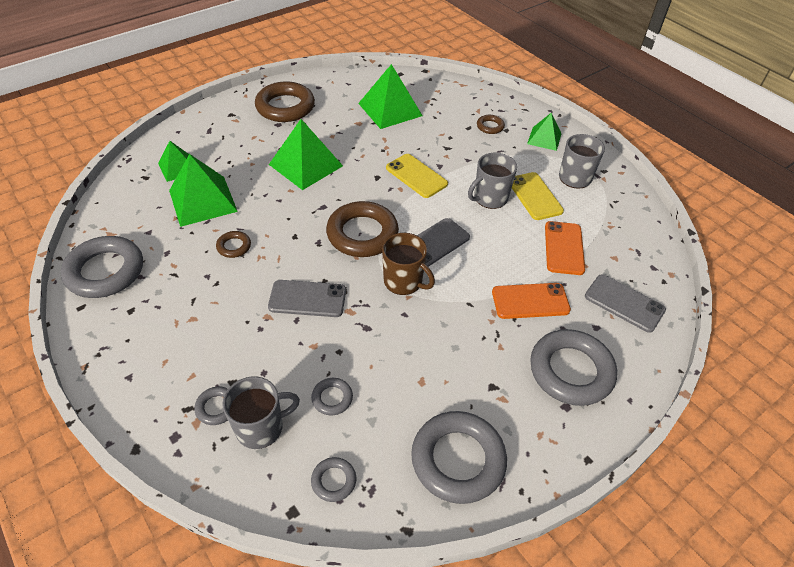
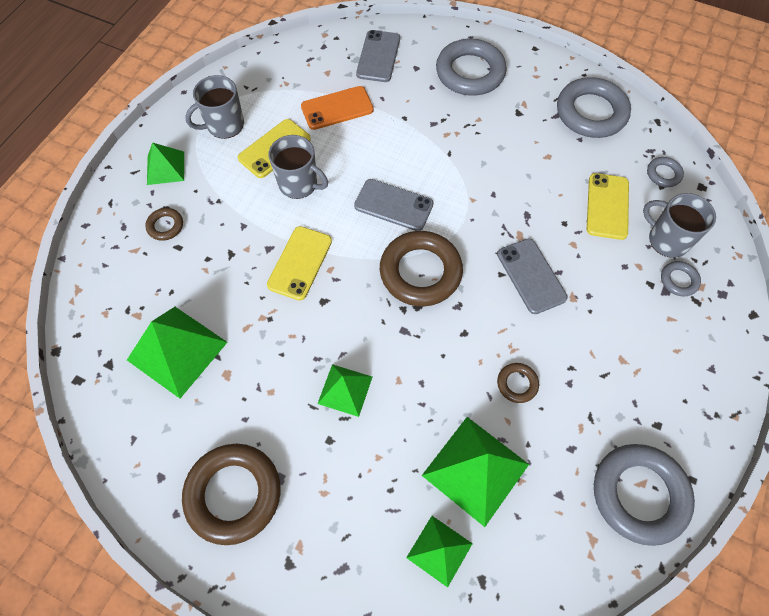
camera: 115 degrees left, 15 degrees up
green pyramid [269,119,343,190] -> green pyramid [317,364,372,417], size x0.60
grey ring [311,378,353,415] -> yellow phone [587,173,629,240]
brown mug [382,233,435,295] -> none
orange phone [492,283,571,319] -> none

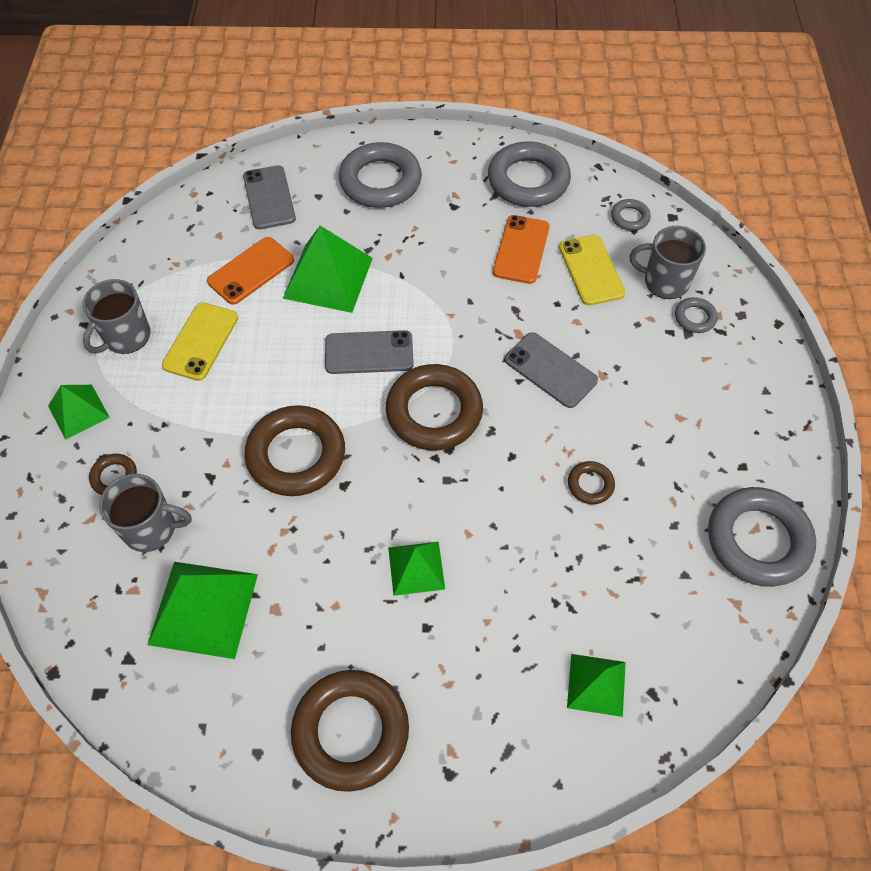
camera: 25 degrees left, 5 degrees down
yellow phone [267,226,332,301] -> brown ring [245,405,345,496]
grey mug [269,135,328,199] -> grey mug moved to [99,474,192,552]
green pyramid [422,417,529,527] -> green pyramid moved to [283,226,373,313]
none -> orange phone [493,215,550,284]

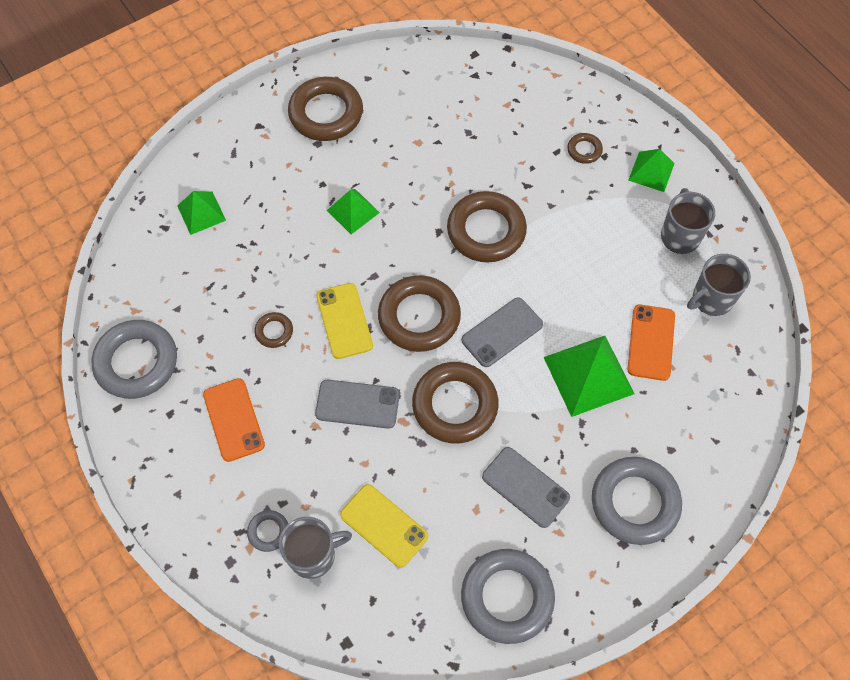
camera: 145 degrees right, 5 degrees up
grey mug [99,474,192,552] -> grey mug moved to [687,254,751,316]
green pyramid [147,562,258,659] -> none
yellow phone [162,302,238,381] -> yellow phone moved to [316,283,373,359]
grey phone [243,165,296,229] -> grey phone moved to [482,447,570,528]
orange phone [493,215,550,284] -> orange phone moved to [203,378,265,462]
grey ring [611,199,651,231] -> none
none -> brown ring [412,362,499,443]

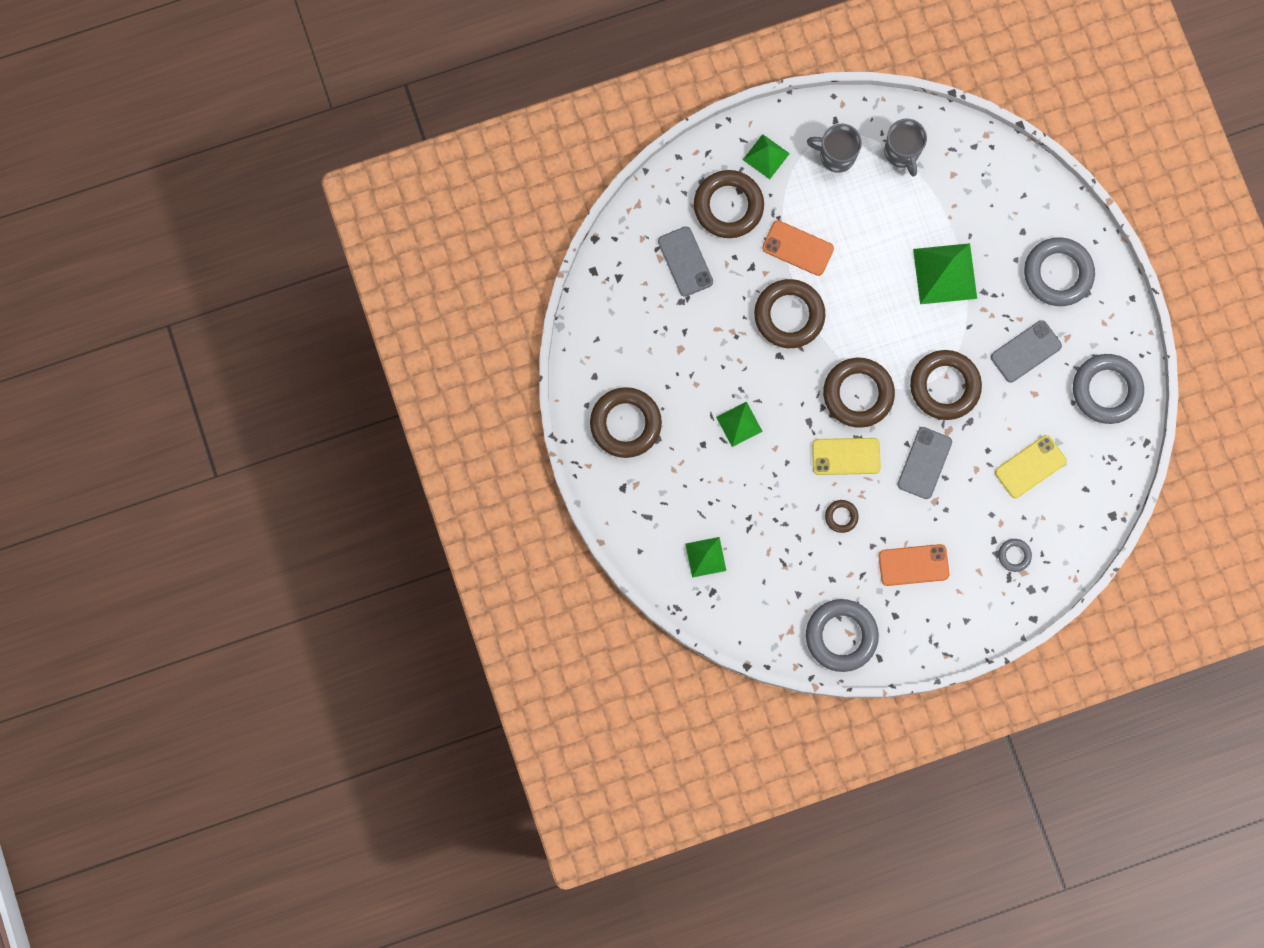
camera: 75 degrees left, 15 degrees up
grey mug [279,517,352,579] -> none
grey phone [462,297,543,367] -> grey phone moved to [658,227,713,297]
brown ring [567,133,603,164] -> brown ring [694,170,764,238], size x2.16
orange phone [627,304,675,381] -> orange phone moved to [762,220,834,276]

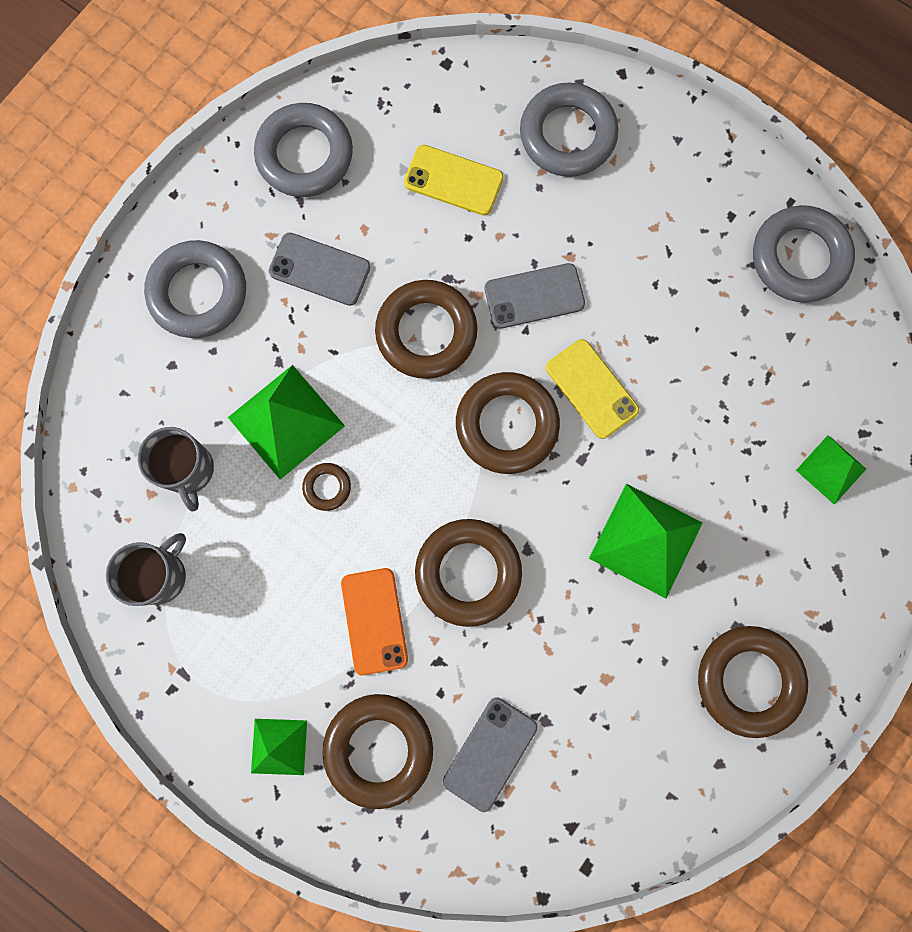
camera: 125 degrees left, 0 degrees up
green pyramid [716,401,763,447] -> green pyramid [589,484,703,598], size x1.68
grey mug [807,124,862,173] -> grey mug moved to [138,427,214,512]
brown ring [825,500,859,533] -> brown ring moved to [302,463,351,511]
orange phone [879,544,949,586] -> none
grey ring [998,539,1032,572] -> grey ring [520,82,618,177], size x2.16

